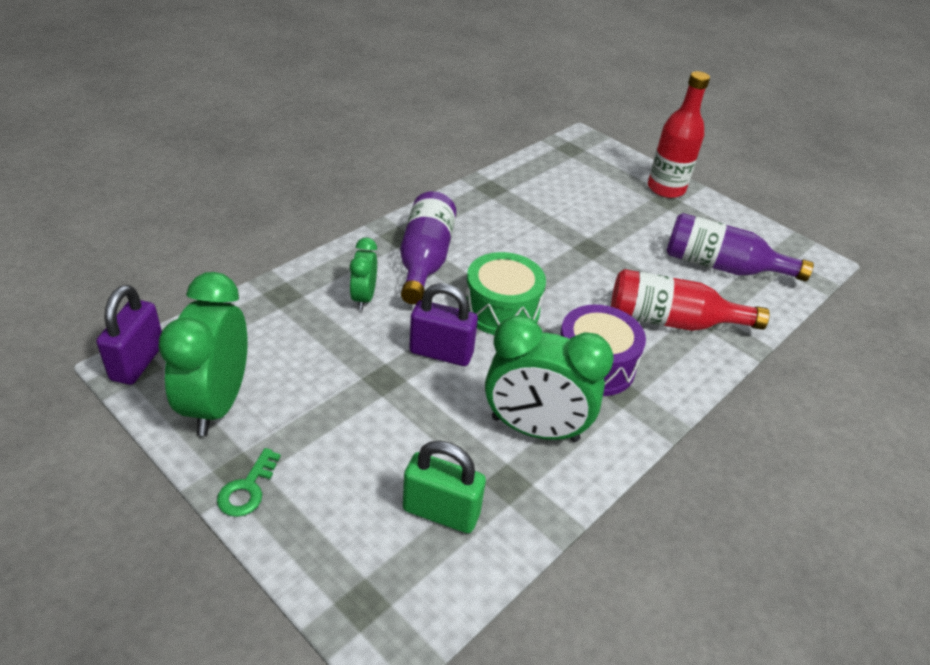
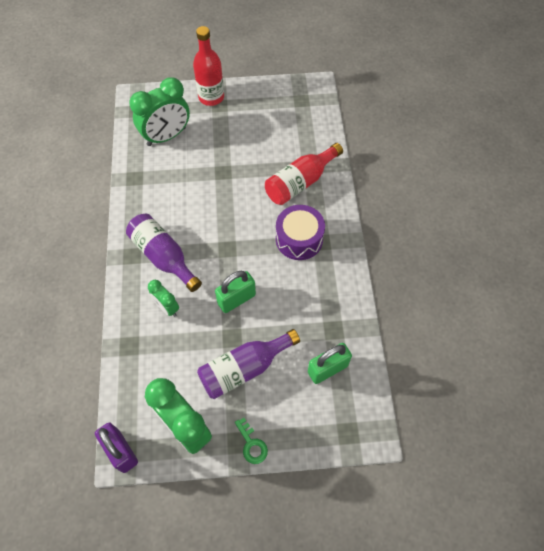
camera: 45 degrees left, 20 degrees up
purple padlock [409,283,478,366] -> green padlock [215,271,256,313]
green drum [465,252,546,335] -> none
green clock [485,315,614,442] -> green clock moved to [129,77,190,146]
purple bottle [666,213,814,281] -> purple bottle moved to [197,329,300,399]

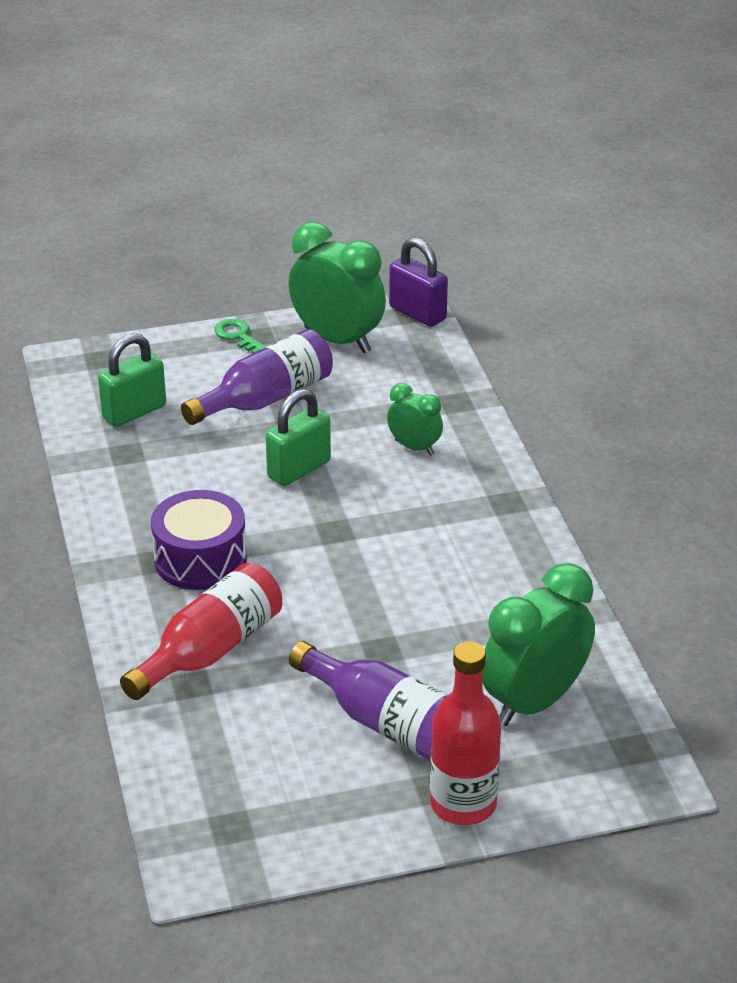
camera: 170 degrees right, 25 degrees down
purple bottle [126,213,202,292] -> purple bottle moved to [289,641,448,761]

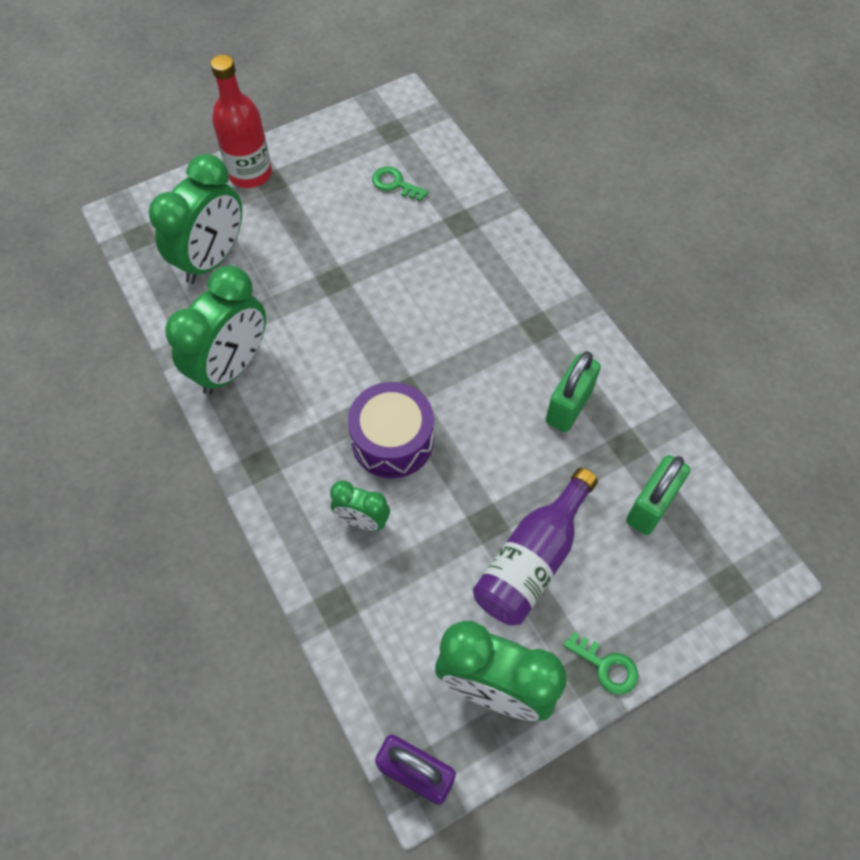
camera: 165 degrees right, 25 degrees up
red bottle [120,563,282,700] -> none
purple drum [151,490,247,590] -> purple drum moved to [348,382,434,478]
green padlock [266,389,331,486] -> green padlock moved to [546,351,601,432]
purple bottle [289,641,448,761] -> none
none -> green clock [165,266,266,395]
none -> green key [372,166,428,202]

